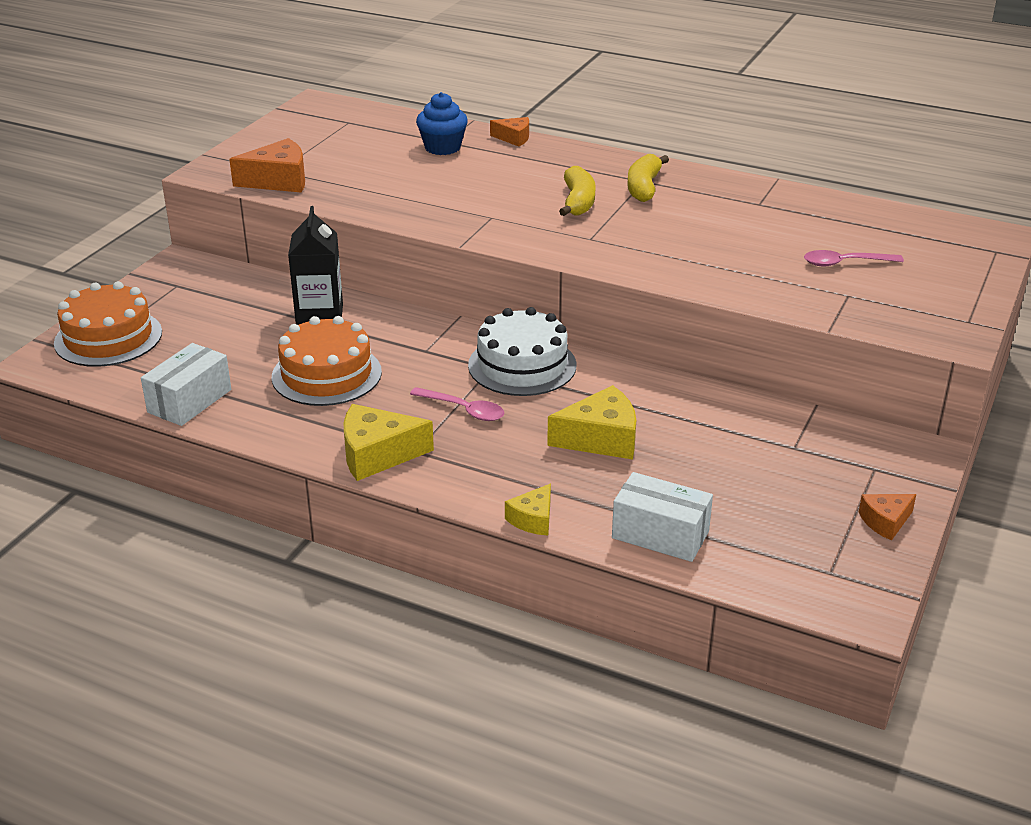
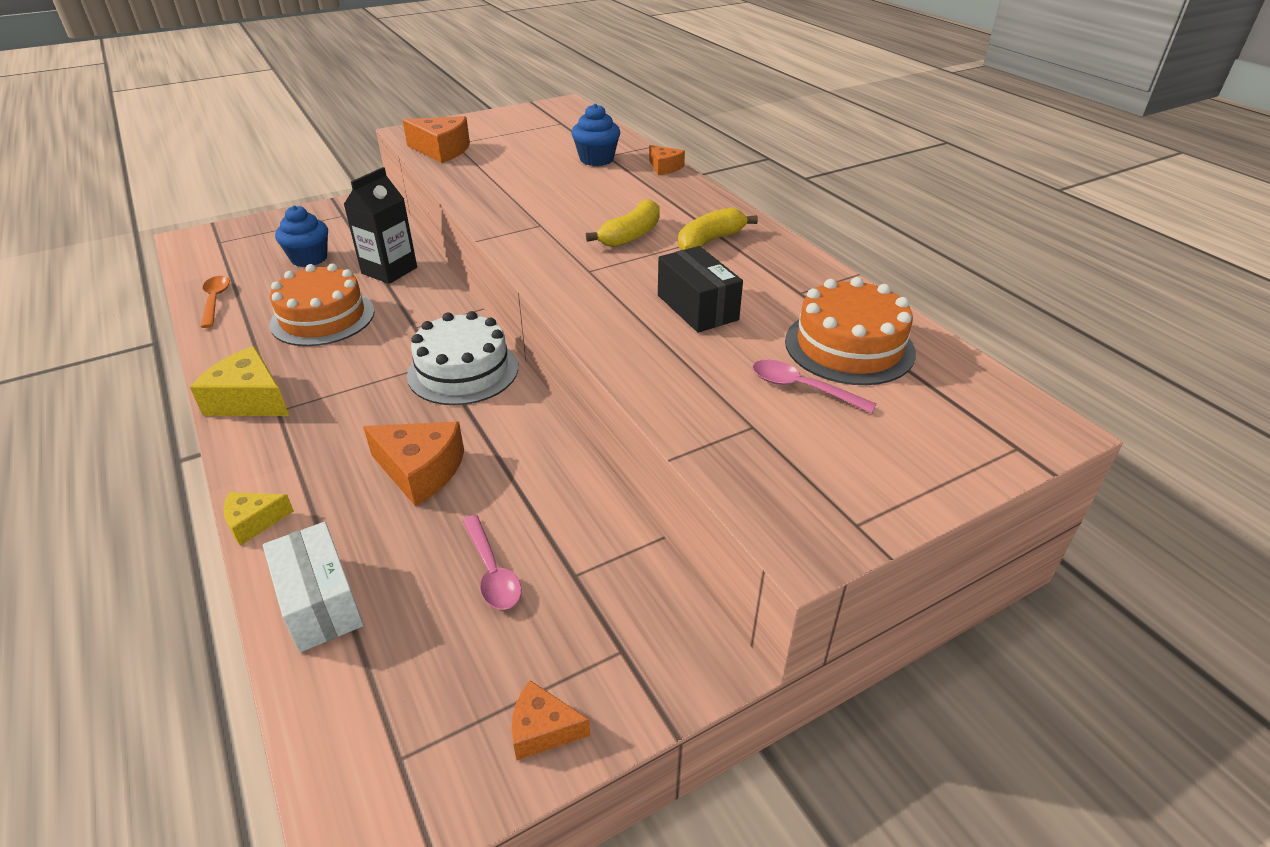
camera: 35 degrees right, 5 degrees up
orange cake [54,281,162,367] -> orange cake moved to [785,277,916,385]
white box [141,343,231,426] -> orange spoon [201,276,230,328]
pink spoon [410,387,504,421] -> pink spoon moved to [462,515,522,610]
yellow cheese [547,385,636,459] -> orange cheese [363,422,464,506]
none -> blue cupcake [275,205,328,267]
none -> black box [658,246,743,333]

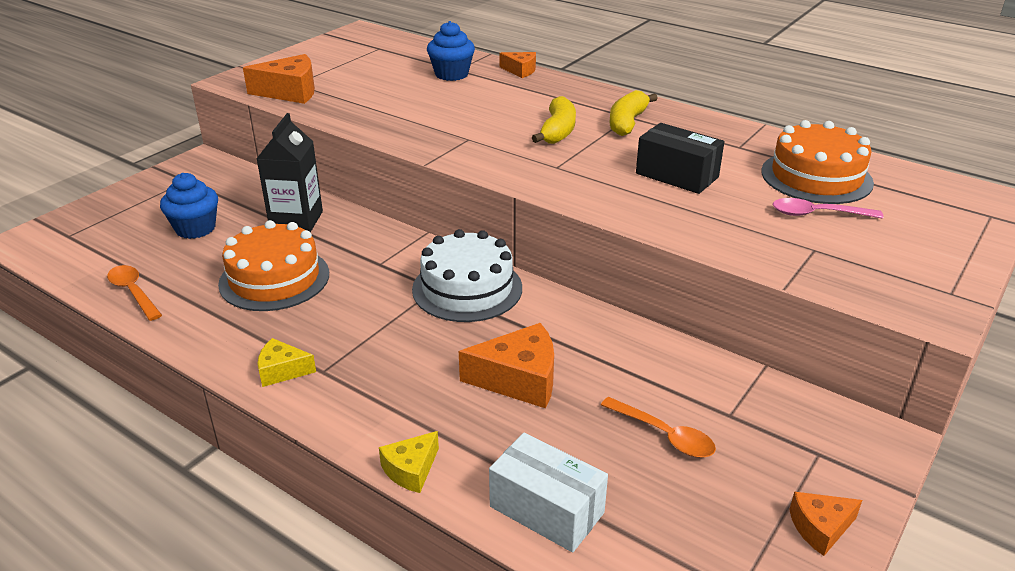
camera: 25 degrees left, 5 degrees down
yellow cheese [190,346,289,416] -> yellow cheese [258,338,316,387], size x0.58
pink spoon [462,515,522,610] -> orange spoon [601,397,716,458]

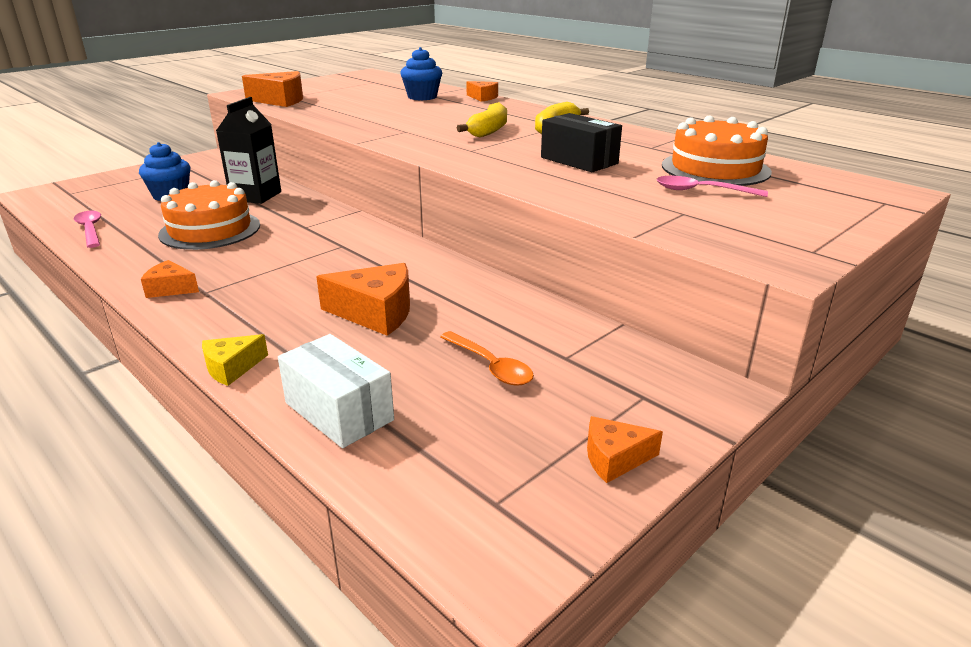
camera: 10 degrees right, 5 degrees down
orange spoon [107,265,162,321] -> pink spoon [74,211,101,248]
yellow cheese [258,338,316,387] -> orange cheese [141,260,199,298]
white cake [412,229,522,322] -> none

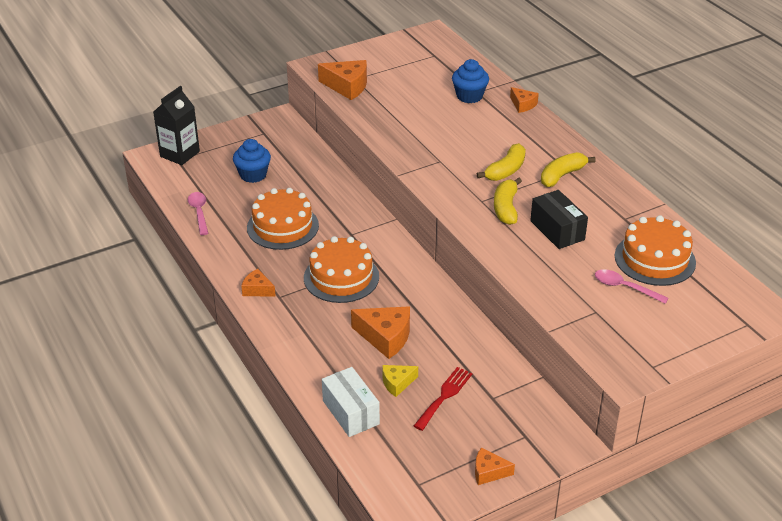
camera: 15 degrees right, 10 degrees up
yellow cheese [202,334,268,386] -> yellow cheese moved to [382,365,418,397]
black carton [216,97,281,204] -> black carton moved to [153,86,200,165]
orange spoon [440,331,534,386] -> red fork [414,367,472,431]
none -> orange cake [304,236,379,303]
none -> yellow banana [494,177,522,225]

